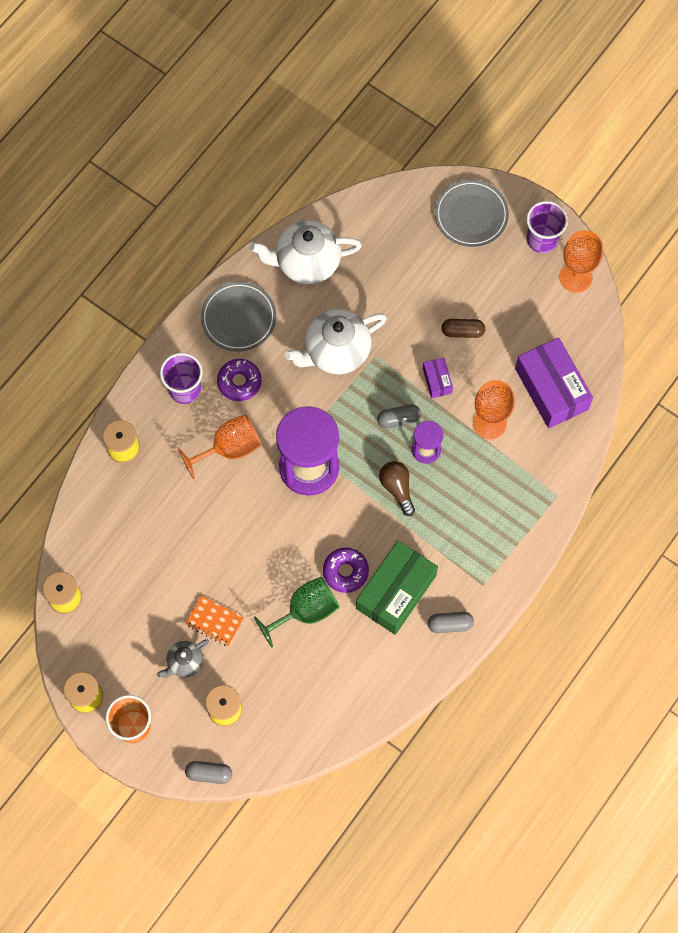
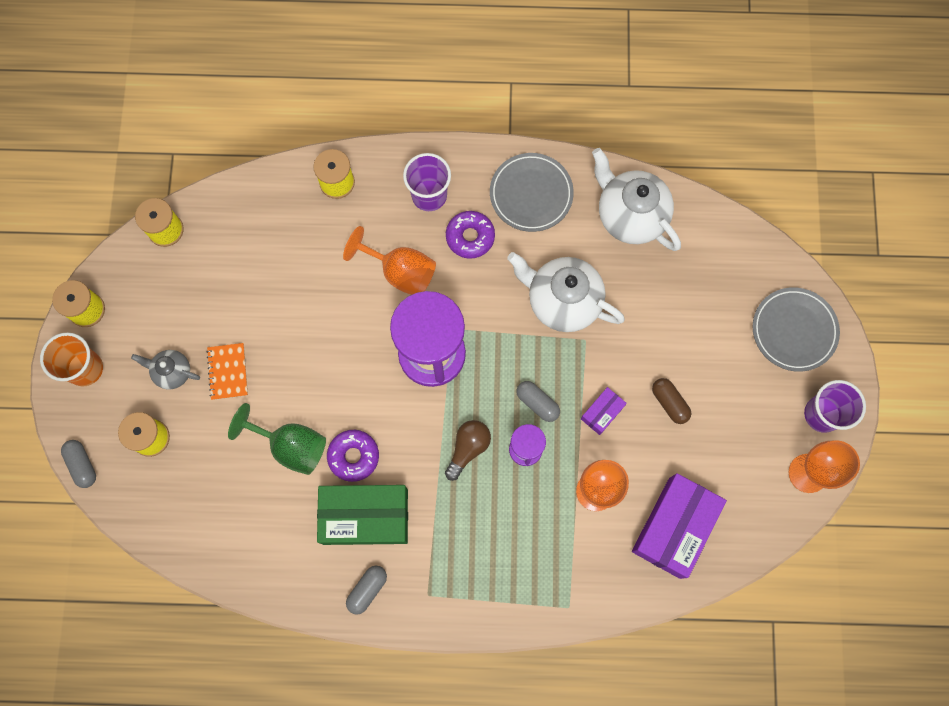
camera: 55 degrees right, 5 degrees up
grey capsule [428,612,474,633] -> grey capsule turned 75 degrees clockwise [346,566,387,615]

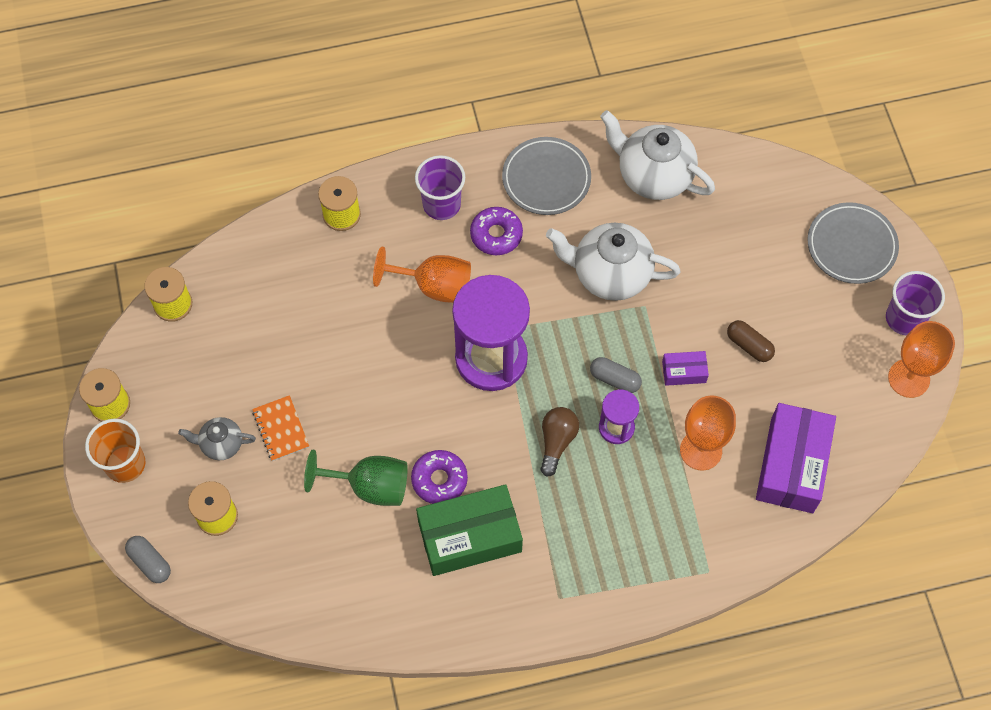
camera: 15 degrees left, 10 degrees down
grey capsule [346,566,387,615] -> none
purple box [581,387,627,435] -> purple box turned 60 degrees clockwise [662,351,709,386]

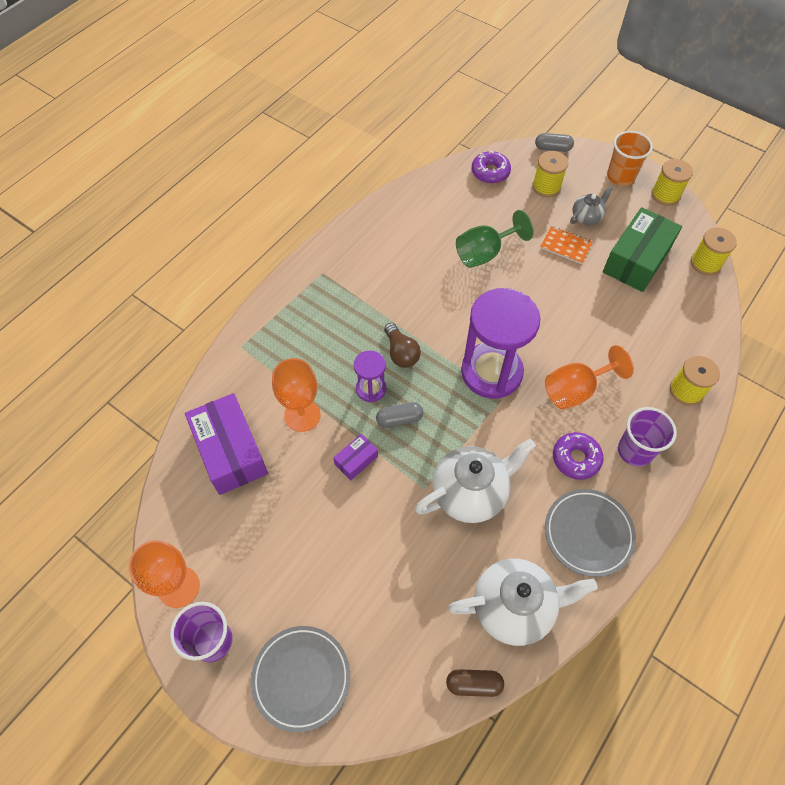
camera: 140 degrees right, 5 degrees down
purple donut [411,450,468,504] -> purple donut moved to [472,150,511,184]
green box [416,484,523,576] -> green box moved to [603,207,682,292]
brown capsule [727,320,775,362] -> brown capsule moved to [446,669,504,697]

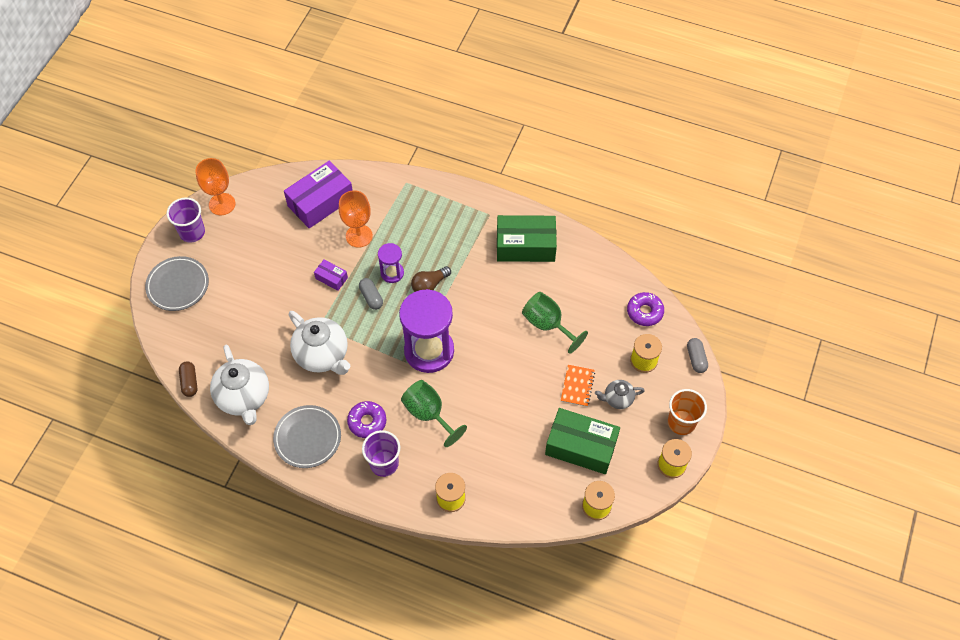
camera: 75 degrees right, 0 degrees up
orange goblet [545,345,634,410] -> green goblet [401,380,467,447]
grey teapot [570,186,613,225] -> grey teapot turned 135 degrees clockwise [595,380,645,409]
none -> green box [497,215,557,262]

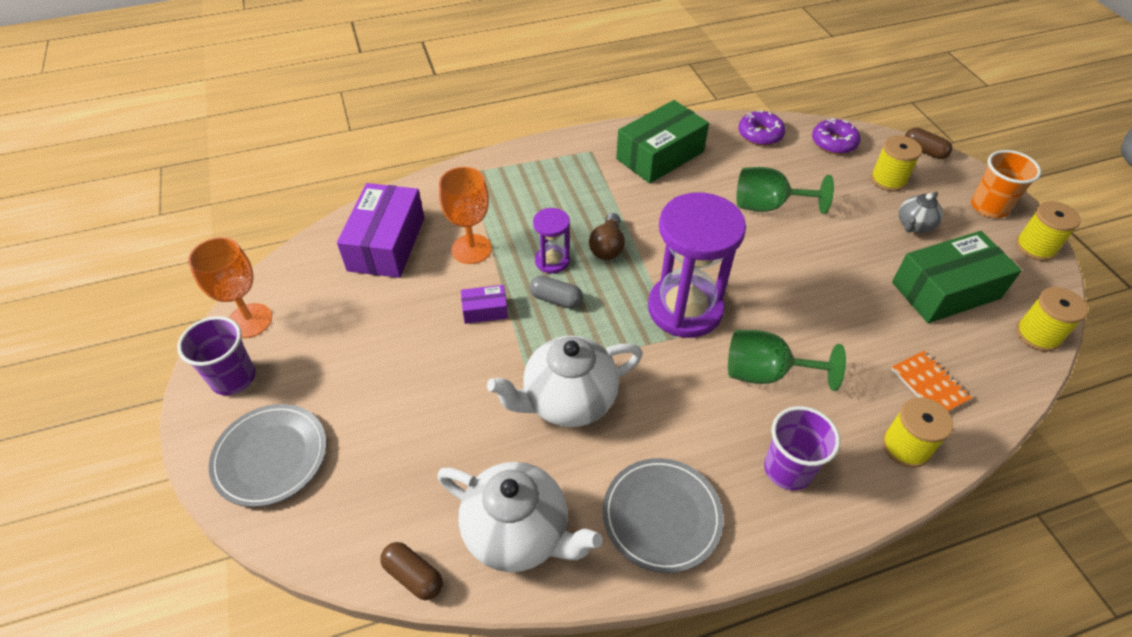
camera: 40 degrees left, 10 degrees down
white teapot [289,311,350,375] -> white teapot turned 150 degrees clockwise [487,336,643,427]
purple donut [347,401,386,438] -> purple donut moved to [738,110,786,146]
orange notebook [561,365,595,407] -> orange notebook moved to [891,351,972,412]
grey capsule [687,338,708,373] -> brown capsule [905,128,952,159]

